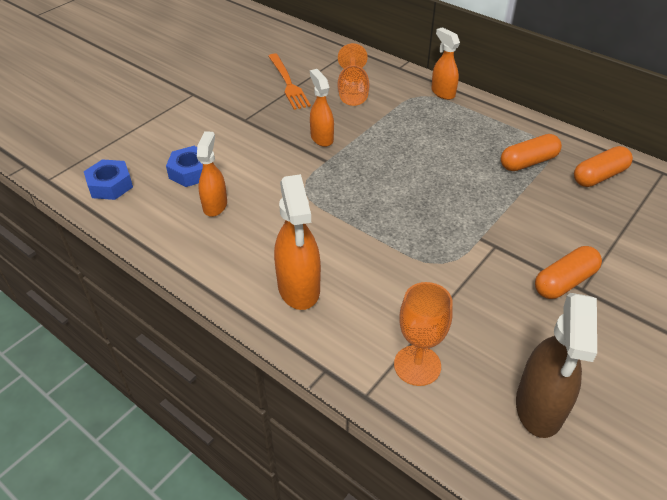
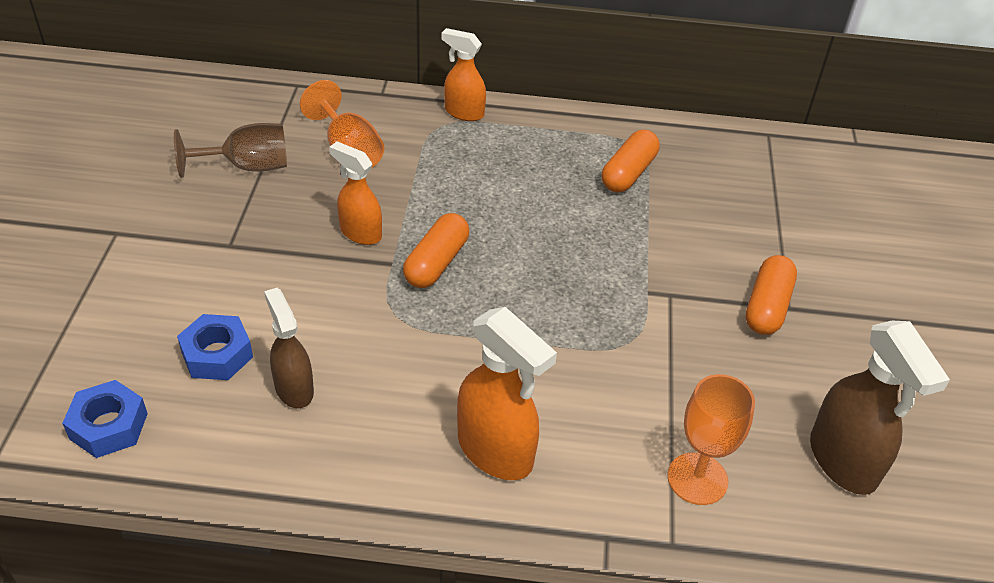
camera: 35 degrees left, 0 degrees up
orange spray bottle [197,131,227,217] -> brown spray bottle [264,288,314,408]
orange fork [269,53,311,110] -> brown goblet [174,123,287,178]
orange capsule [574,146,633,187] -> orange capsule moved to [403,213,469,288]

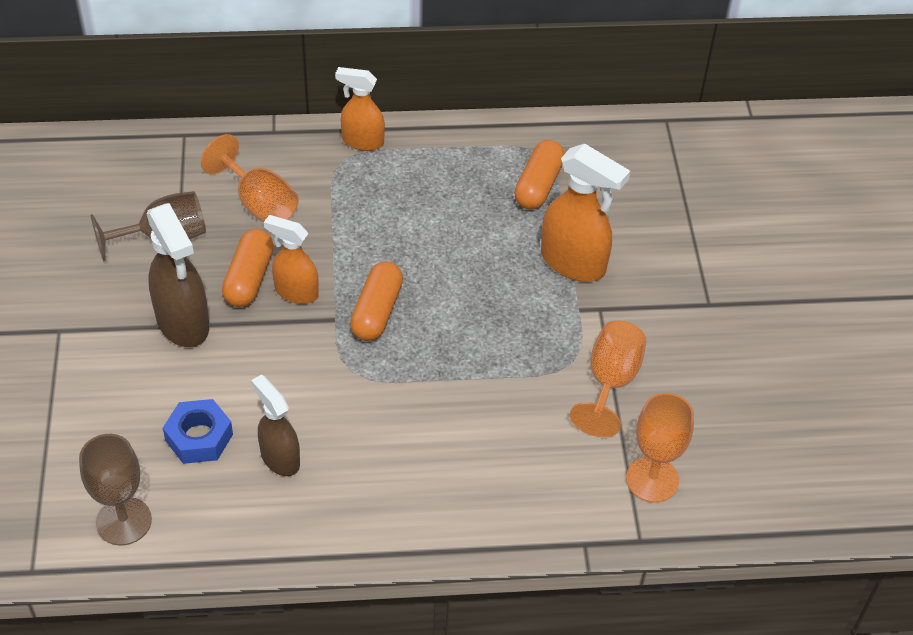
camera: 10 degrees left, 5 degrees up
blue nut [62,380,148,458] -> brown goblet [79,434,152,545]
orange spray bottle [457,307,557,480] -> orange spray bottle moved to [541,144,630,282]
orange capsule [746,255,797,335] -> orange capsule moved to [222,229,274,307]
brown spray bottle [810,321,950,495] -> brown spray bottle moved to [147,203,209,347]
none -> orange goblet [570,320,647,437]

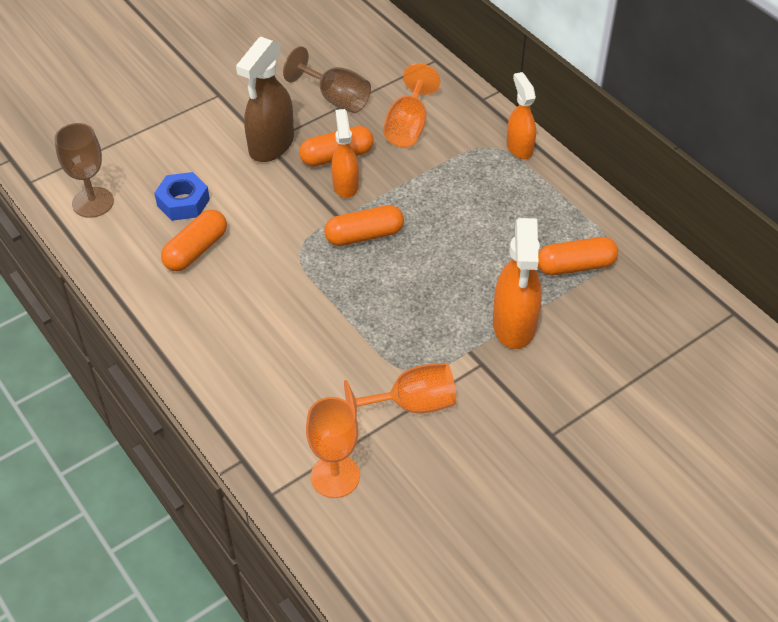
camera: 60 degrees right, 0 degrees up
brown spray bottle [251,374,300,476] -> orange capsule [161,210,227,271]

